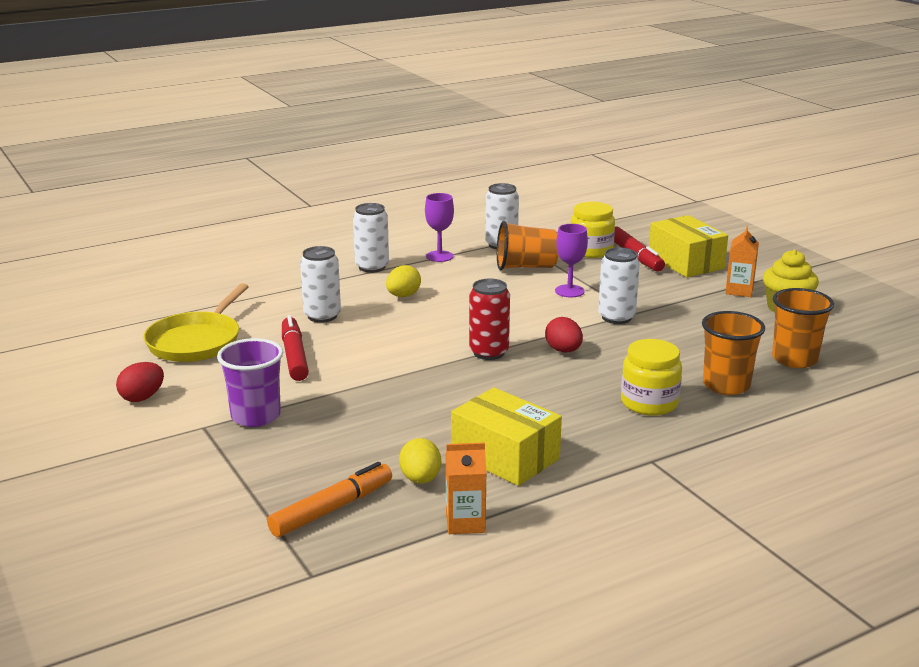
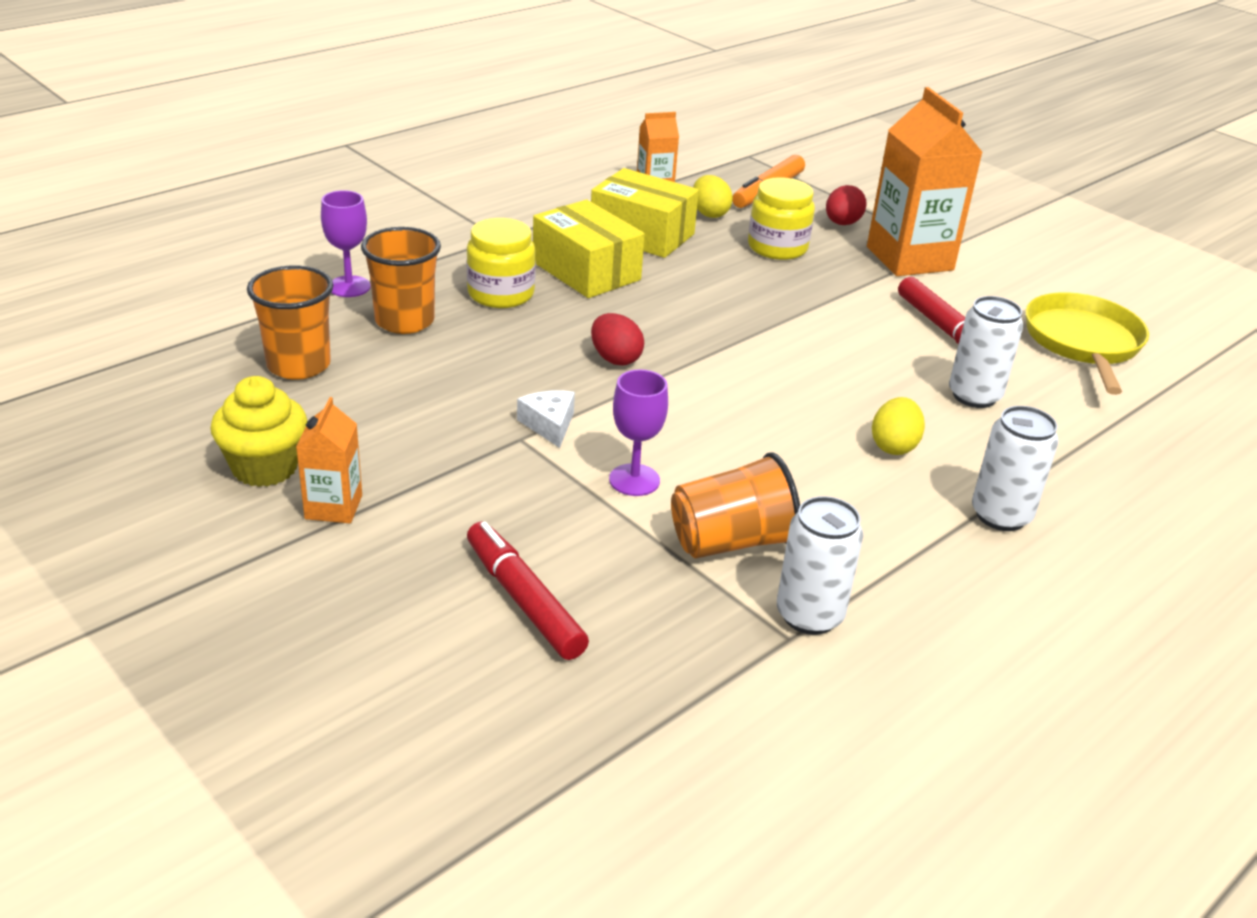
camera: 165 degrees right, 10 degrees up
red egg [116,362,164,402] -> red egg moved to [826,185,867,225]
purple cup [217,338,283,427] -> orange carton [867,87,983,276]
purple goblet [425,193,454,262] -> purple goblet moved to [321,190,371,297]
red can [469,279,510,360] -> none
yellow jar [570,202,615,258] -> yellow jar moved to [748,177,815,260]
white can [598,247,640,324] -> white cheese [517,391,575,448]
yellow box [649,215,728,277] -> yellow box moved to [533,200,645,298]

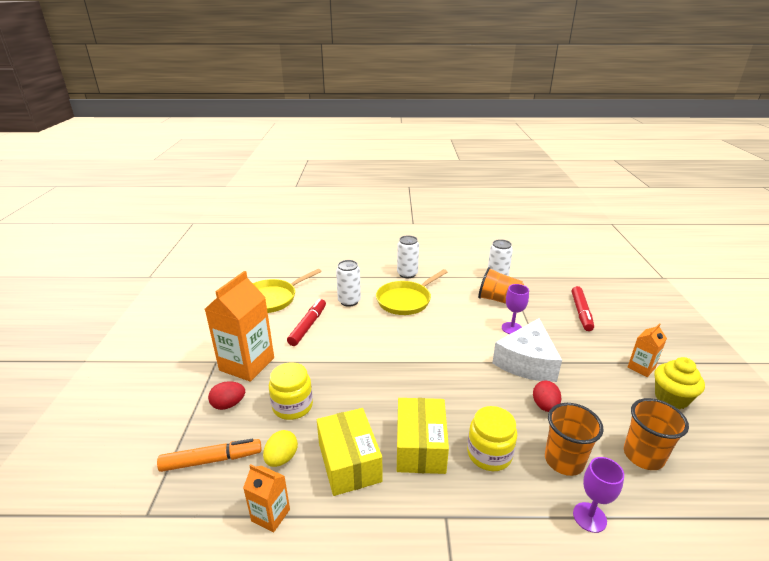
camera: 135 degrees left, 5 degrees down
white cheese [517,391,575,448] -> white cheese [492,318,562,382], size x2.26
red egg [591,313,644,366] -> red egg moved to [533,381,561,412]
yellow egg [872,397,925,455] -> yellow pan [376,269,447,315]

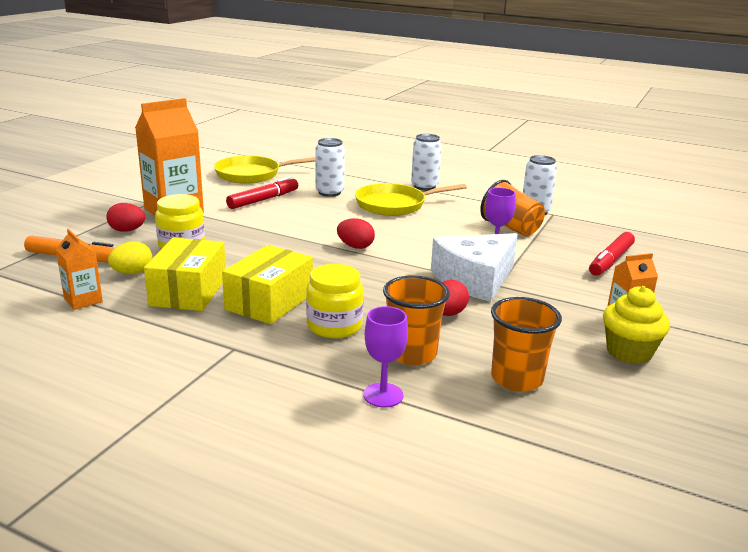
camera: 25 degrees right, 5 degrees down
none -> red egg [337,218,375,249]

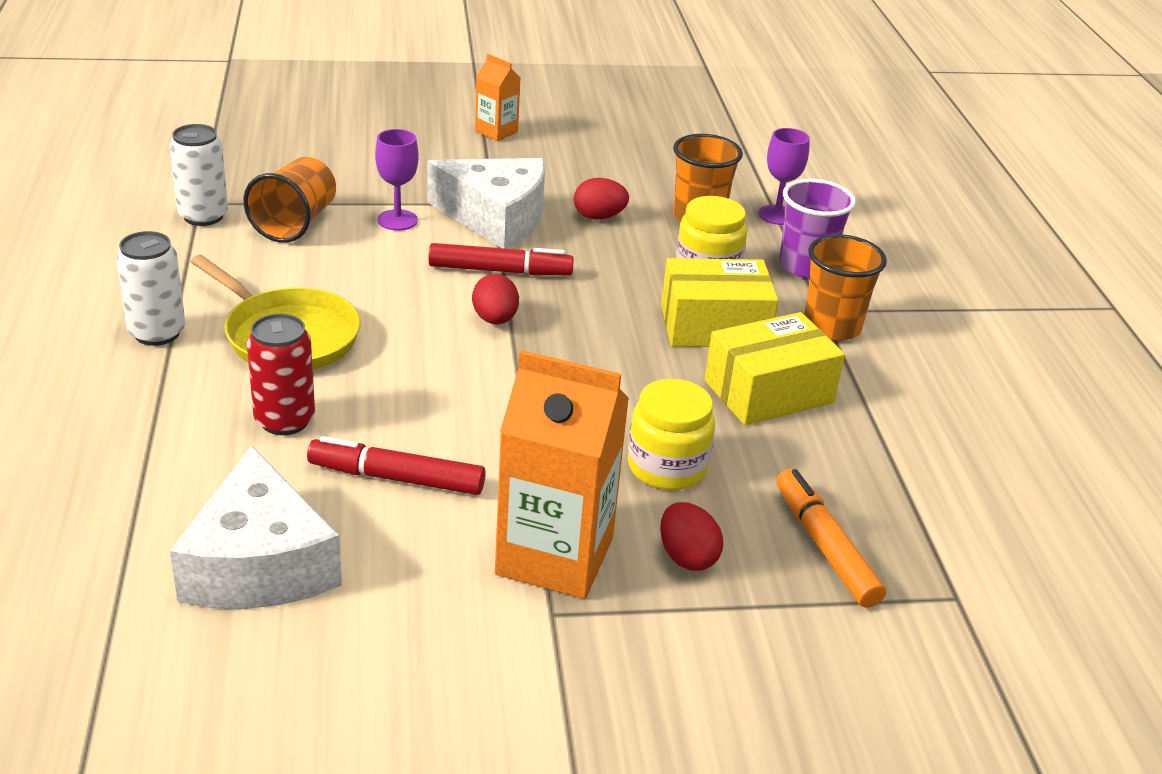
camera: 125 degrees left, 10 degrees up
orange carton [56,229,103,310] -> none
yellow egg [108,241,152,274] -> none
yellow pan [214,156,316,184] -> white cheese [170,446,342,609]
white can [316,138,345,197] -> red can [247,313,315,435]
orange cup [491,297,562,392] -> orange cup moved to [804,234,887,341]
red marker [589,232,635,276] -> red marker moved to [429,243,574,275]
yellow cupcake [603,286,670,364] -> none
none -> purple cup [779,179,856,278]

